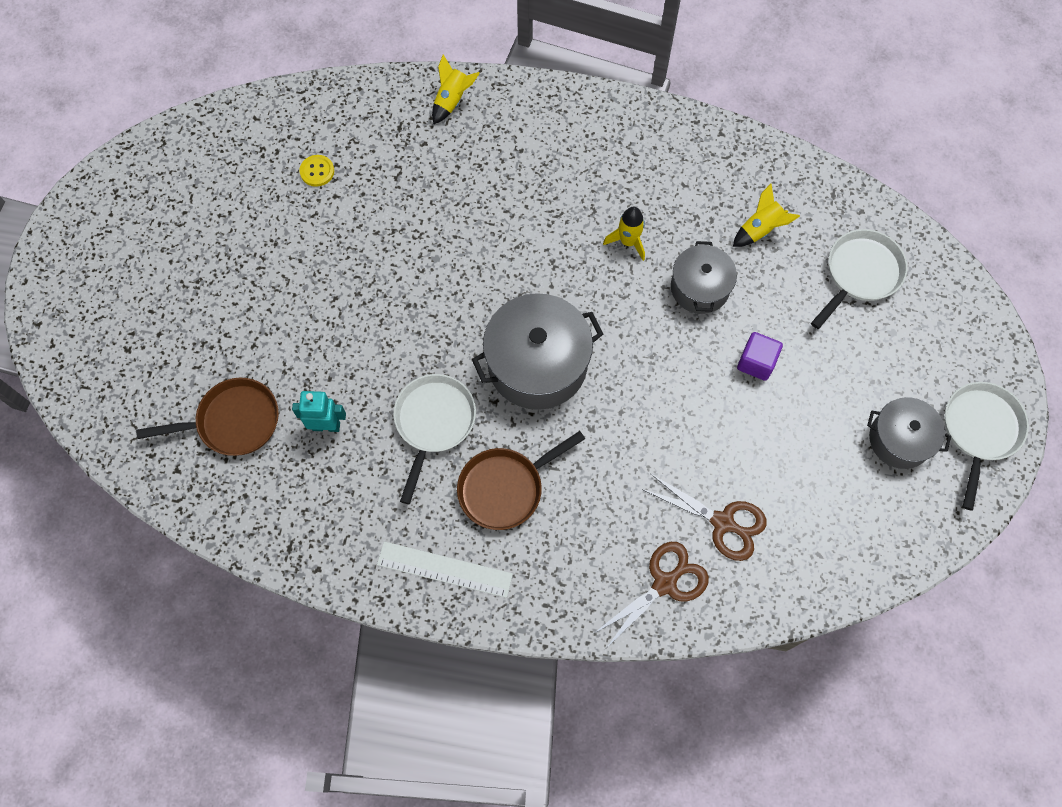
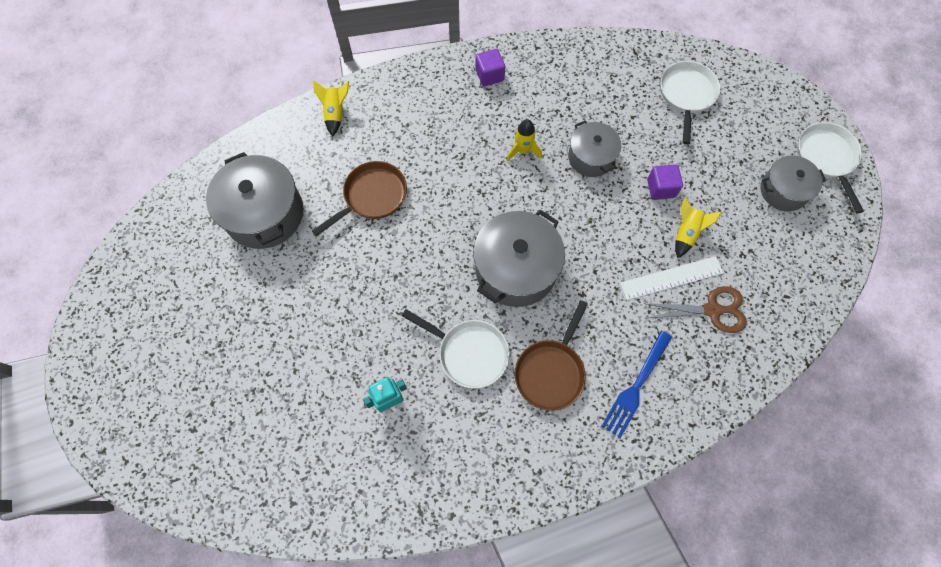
camera: 30 degrees left, 0 degrees up
brown pan [136,378,279,456] -> brown pan moved to [312,161,407,236]
yellow button [299,155,334,187] -> grey pot [206,152,304,249]
white ruler [377,541,513,598] -> white ruler moved to [620,256,723,300]
white pan [393,374,476,504] -> white pan turned 135 degrees clockwise [402,309,510,389]
brown scissors [593,542,709,647] -> none
yellow rocket [733,183,800,247] -> yellow rocket moved to [675,197,722,258]
none -> purple cube [475,49,505,86]
none -> blue fork [602,331,672,438]

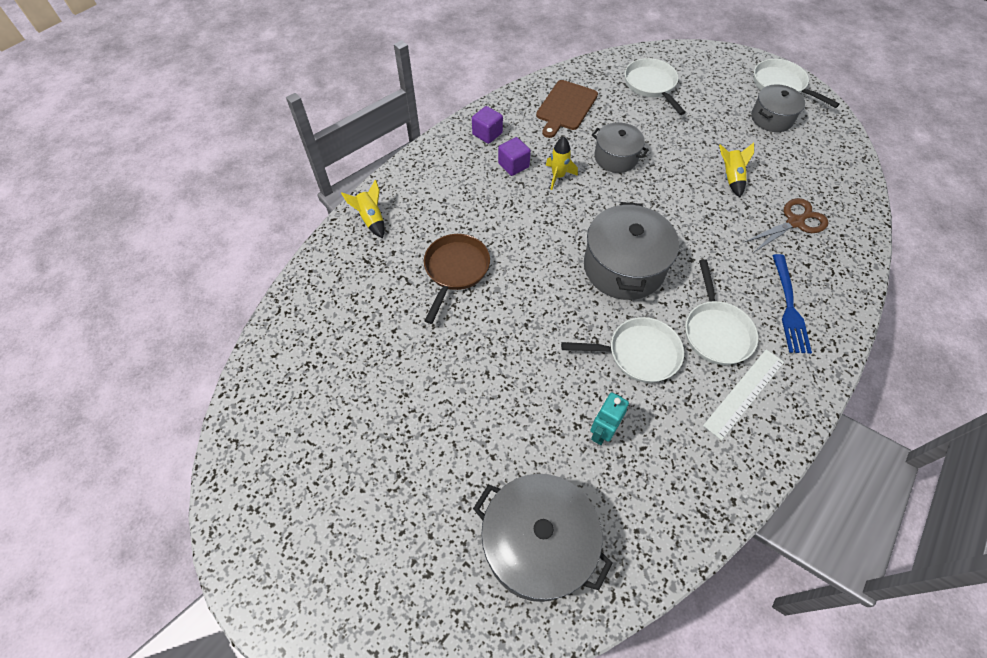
camera: 30 degrees left, 10 degrees down
grey pot [206,152,304,249] -> grey pot moved to [473,474,612,602]
brown pan [515,300,588,411] -> white pan [685,259,758,365]
white ruler [620,256,723,300] -> white ruler moved to [703,349,784,440]
purple cube [647,164,683,200] -> purple cube moved to [498,137,531,176]
none -> brown cutting board [536,80,598,138]

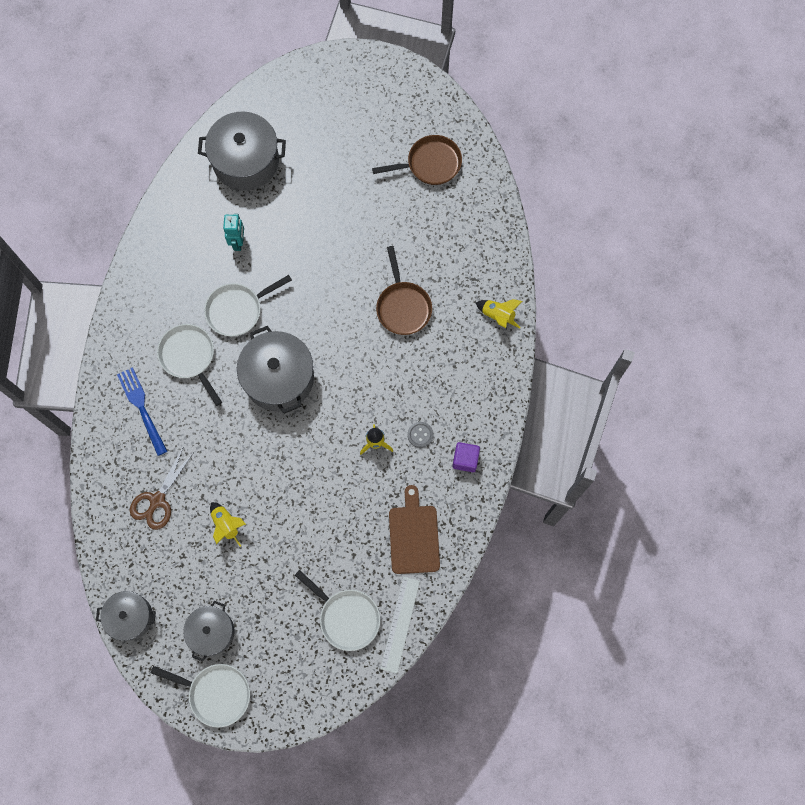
camera: 150 degrees right, 15 degrees up
purple cube [498,137,531,176] -> grey button [407,422,434,448]
grey pot [592,122,648,173] -> grey pot moved to [96,591,156,641]
white ruler [703,349,784,440] -> white ruler moved to [381,577,420,673]
none -> brown pan [372,135,462,185]

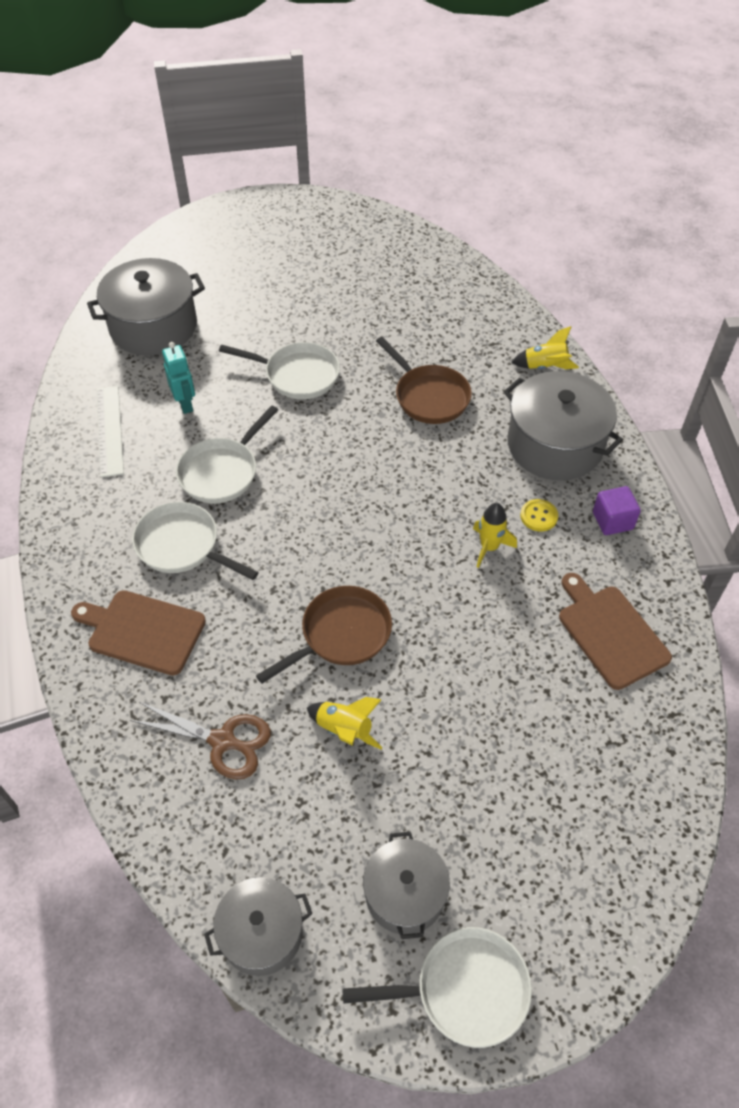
camera: 25 degrees left, 20 degrees down
blue fork [117,367,167,456] -> brown cutting board [71,590,206,676]
brown scissors [130,446,194,530] -> brown scissors turned 75 degrees counterclockwise [130,702,271,779]
grey pot [237,326,314,414] -> grey pot moved to [504,371,623,480]
white pan [295,570,380,651] -> white pan moved to [219,342,340,399]
brown pan [372,135,462,185] -> brown pan moved to [256,586,392,684]
white ruler [381,577,420,673] -> white ruler moved to [97,386,124,478]
grey button [407,422,434,448] -> yellow button [520,499,558,531]

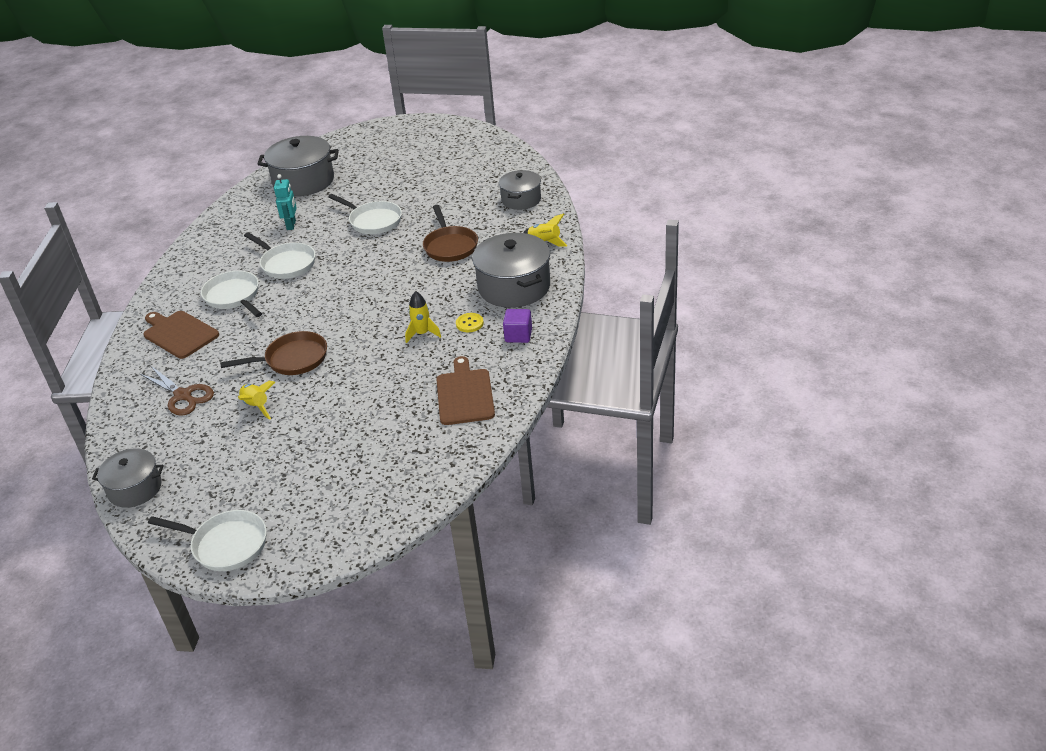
camera: 25 degrees right, 15 degrees down
white ruler [97,386,124,478] -> none
white pan [176,405,278,503] -> white pan turned 105 degrees counterclockwise [244,232,316,279]
grey pot [363,832,450,939] -> grey pot moved to [499,170,541,210]

